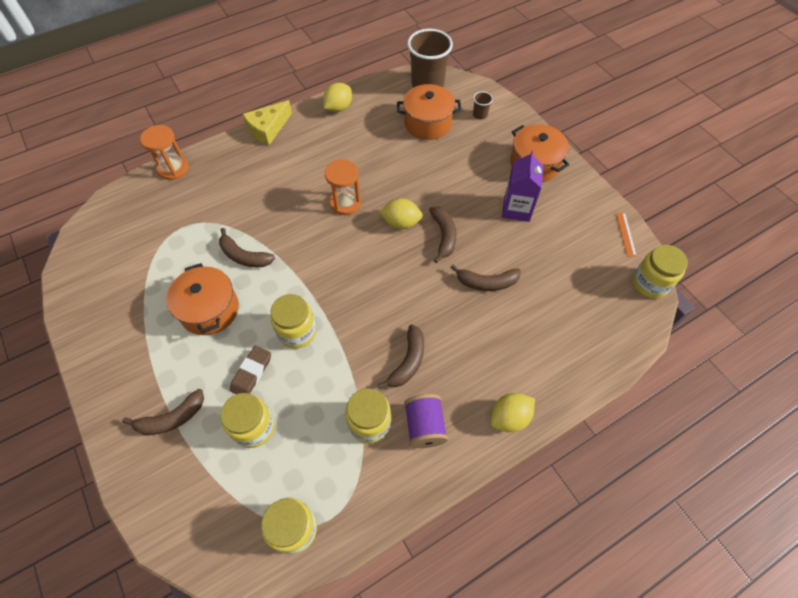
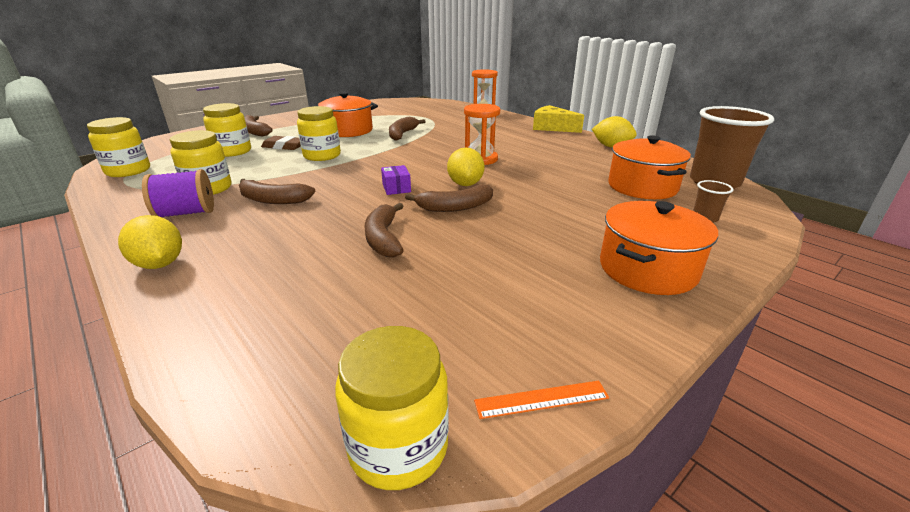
camera: 80 degrees right, 30 degrees down
purple carton [502,150,544,222] -> none
none -> purple box [381,165,411,195]

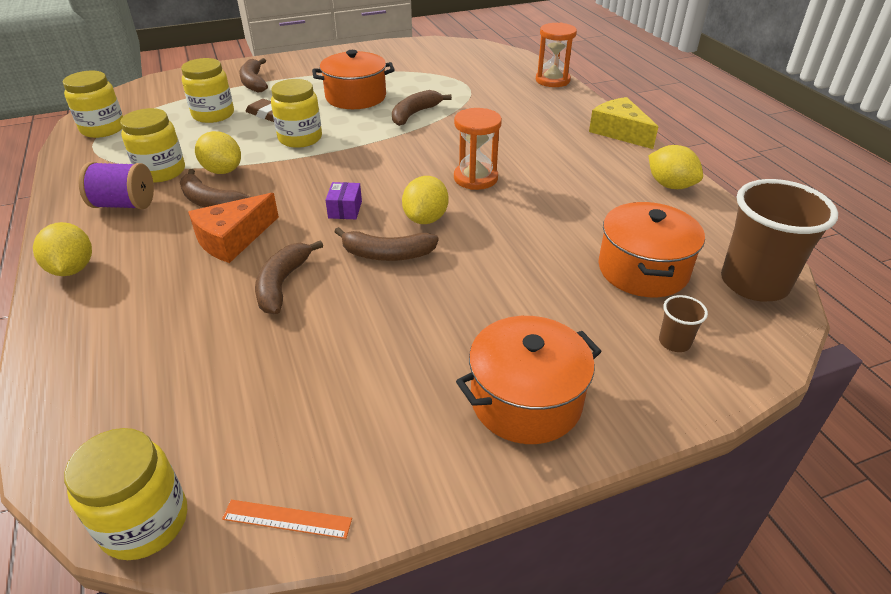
camera: 20 degrees right, 10 degrees up
none -> orange cheese [188,193,279,263]
none -> yellow lemon [195,131,241,174]

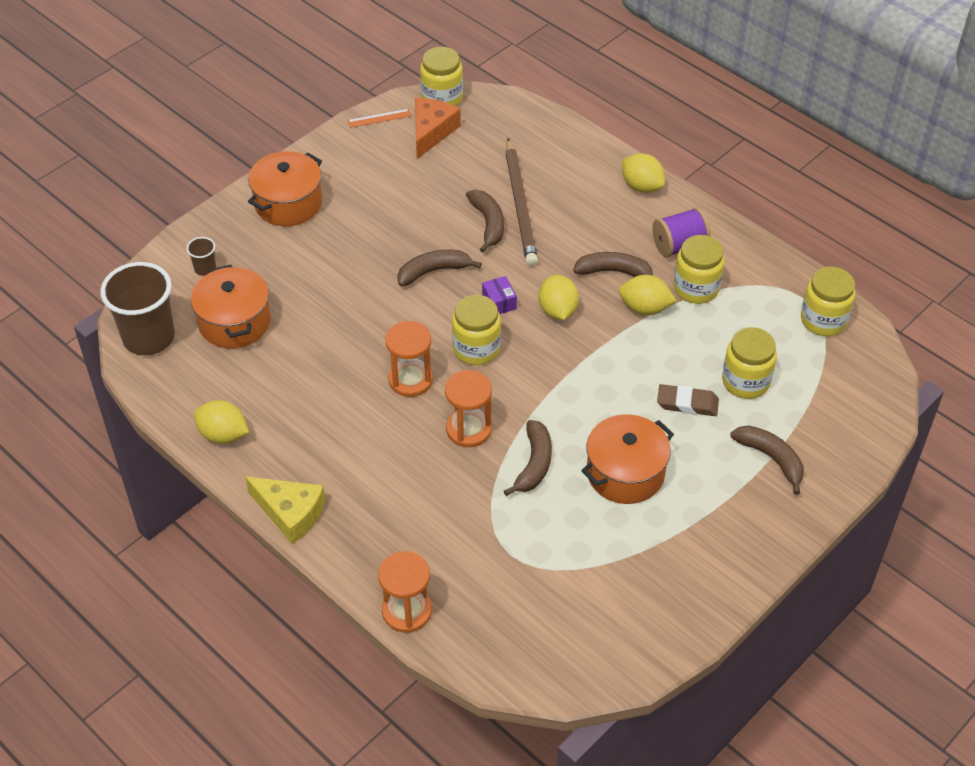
camera: 155 degrees right, 10 degrees up
orange cheese [188,193,279,263] -> orange cheese moved to [415,98,461,159]
yellow jar [271,79,322,148] -> yellow jar moved to [452,295,501,365]
yellow lemon [402,176,448,224] -> yellow lemon moved to [539,275,579,320]
none -> orange hourglass [445,370,492,447]
none -> brown pencil [505,138,538,266]

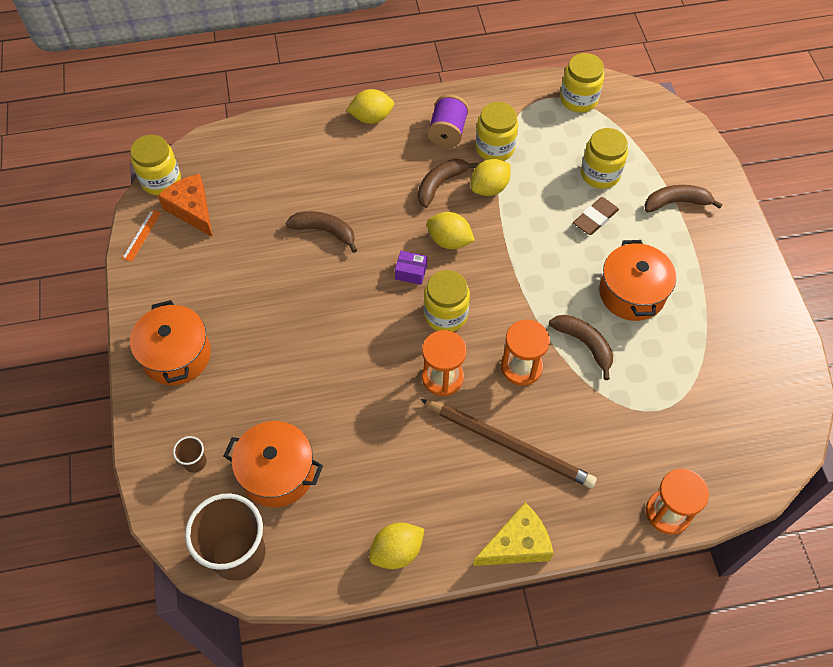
camera: 55 degrees left, 10 degrees up
brown banana [397,250,482,286] -> none
brown pencil [505,138,538,266] -> brown pencil moved to [420,399,597,488]

